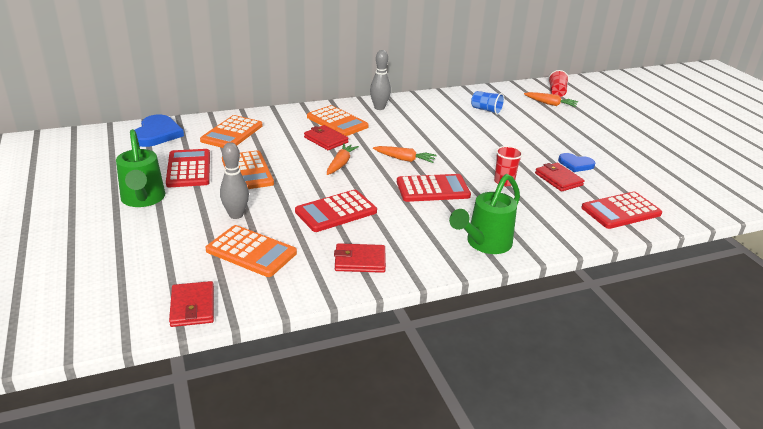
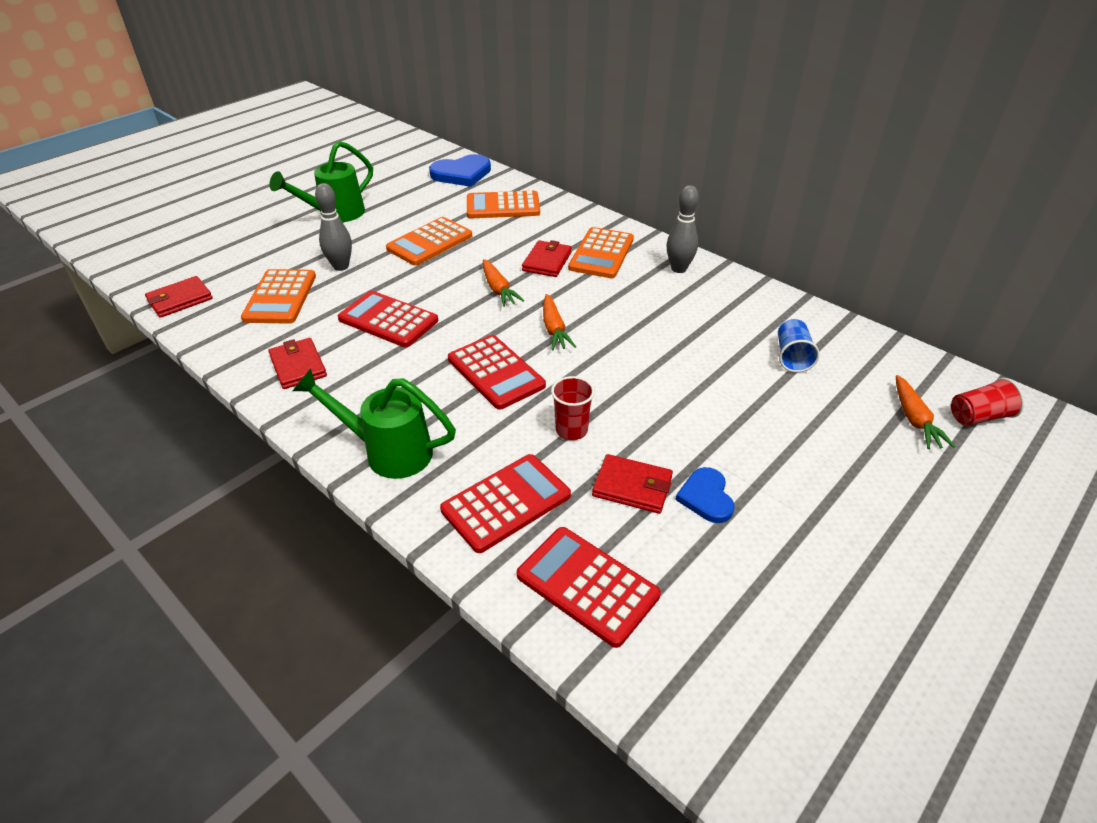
camera: 65 degrees right, 10 degrees up
red calculator [166,149,210,187] -> red calculator moved to [440,454,571,553]
orange carrot [327,144,359,175] -> orange carrot turned 75 degrees clockwise [483,259,525,307]
red wallet [535,163,585,192] -> red wallet turned 75 degrees clockwise [592,454,673,514]

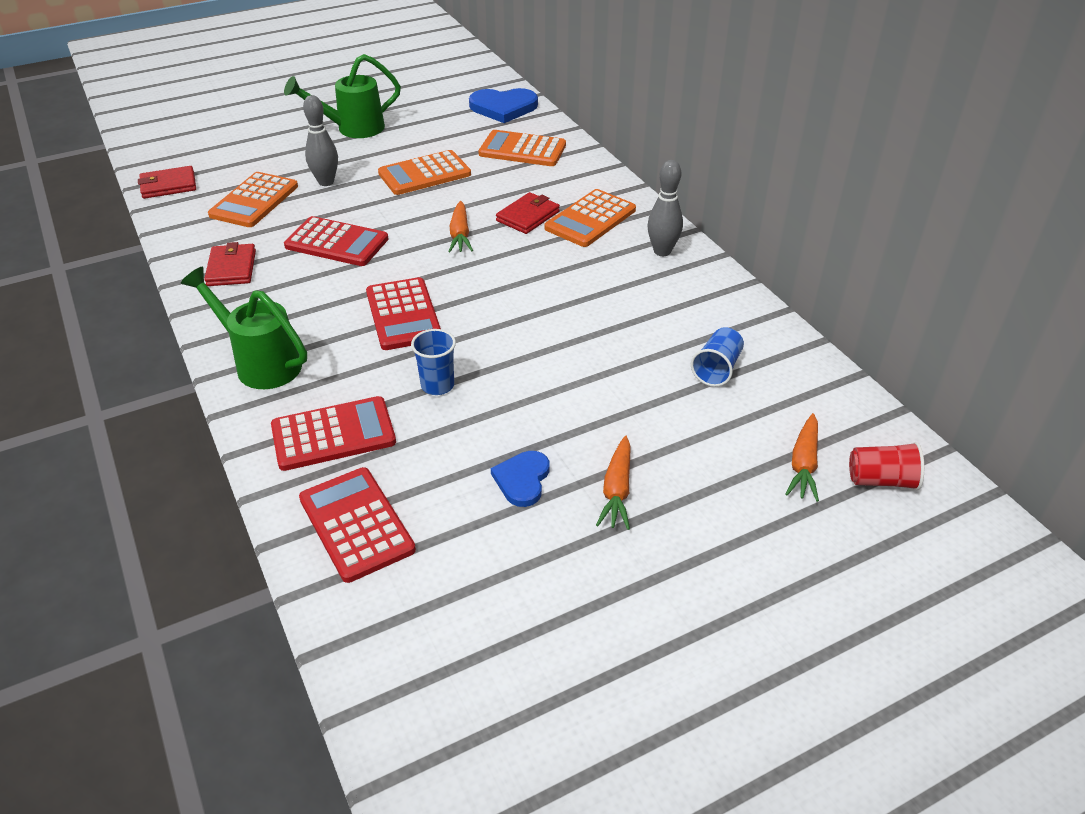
camera: 20 degrees right, 0 degrees up
red calculator [338,291,438,347] -> red calculator turned 150 degrees clockwise [284,216,388,266]
orange carrot [543,294,576,350] -> orange carrot moved to [596,436,631,530]
red cup [551,376,595,440] -> blue cup [411,329,456,395]
red wallet [592,454,673,514] -> none

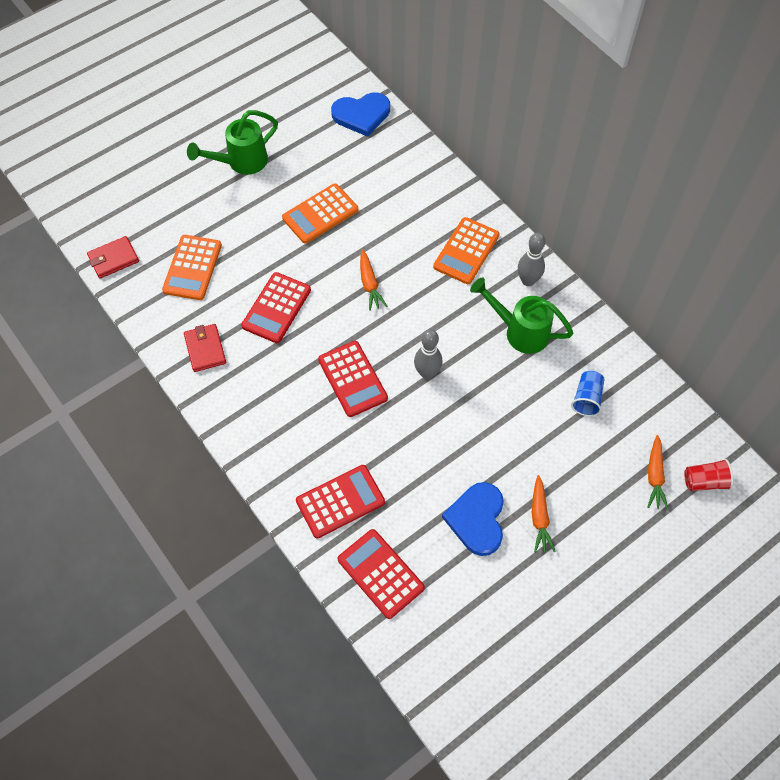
camera: 10 degrees left, 20 degrees up
green watering can [181,267,307,389] -> green watering can moved to [470,277,573,354]
red calculator [284,216,388,266] -> red calculator turned 105 degrees clockwise [241,272,311,343]
grey bowling pin [303,95,338,186] -> grey bowling pin moved to [414,329,442,379]
blue cup [411,329,456,395] -> none
orange calculator [479,130,566,166] -> none
blue heart [491,451,550,507] -> blue heart [442,482,504,556], size x1.62
red wallet [496,192,560,234] -> none

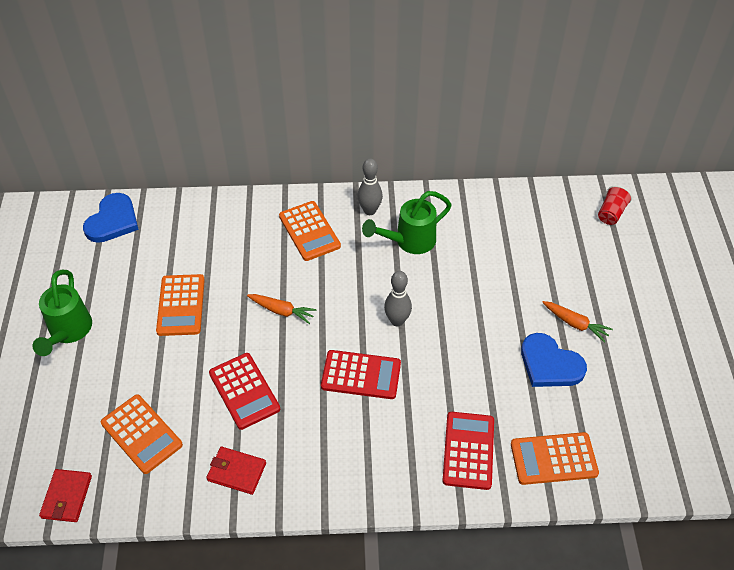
camera: 55 degrees left, 10 degrees down
red calculator [338,529,425,619] -> orange calculator [511,432,599,485]
blue cup [571,371,604,416] -> none
orange carrot [647,435,668,510] -> none

